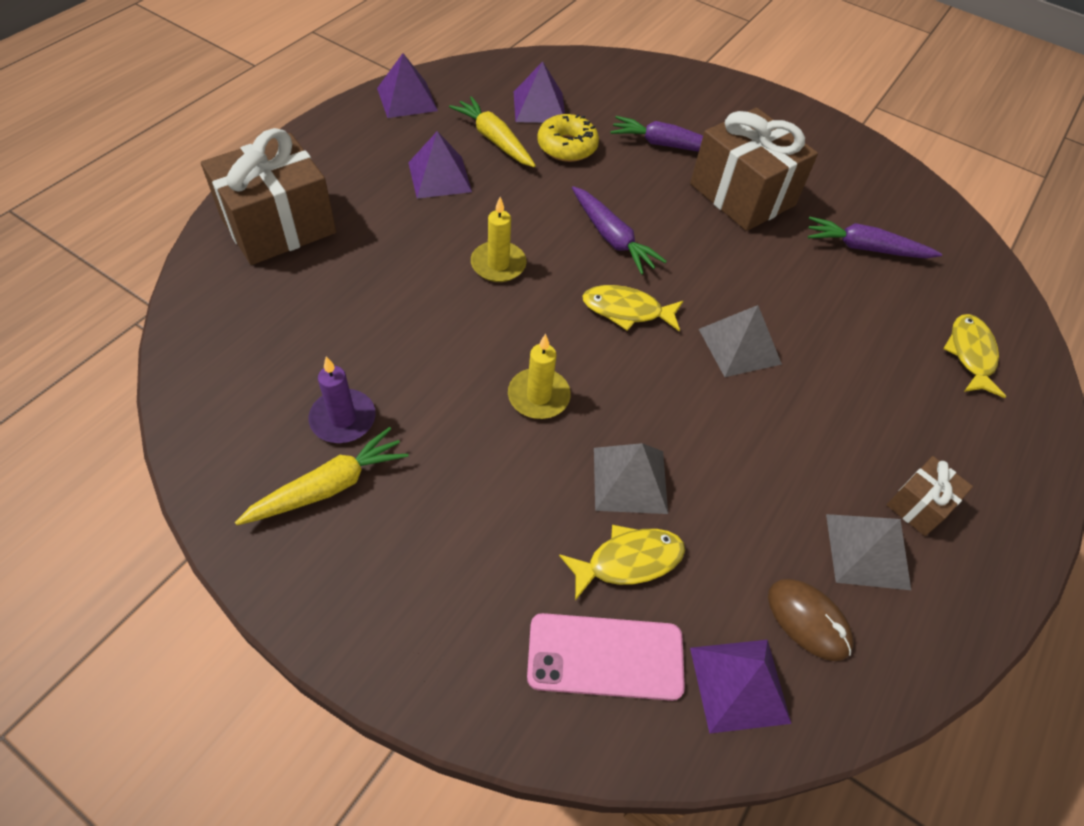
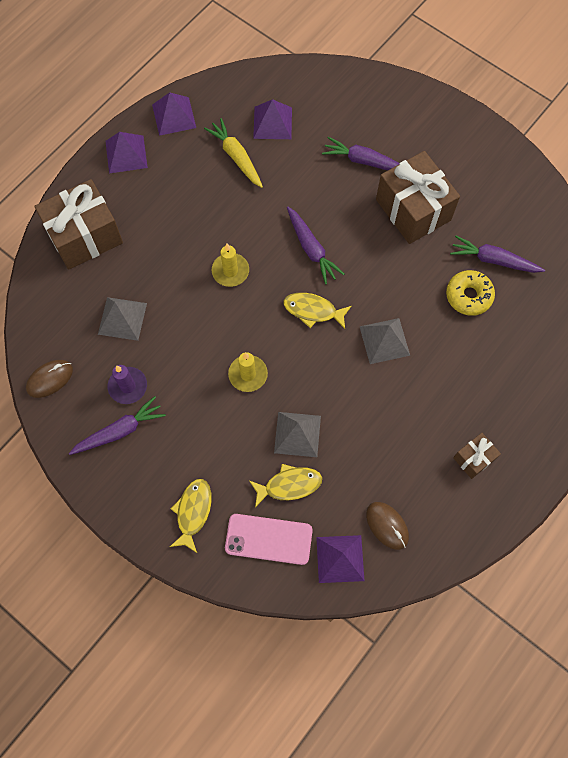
camera: 10 degrees right, 15 degrees up
yellow carrot [235,427,409,525] -> purple carrot [69,396,166,455]
purple pyramid [408,131,472,199] -> purple pyramid moved to [105,132,148,173]
yellow donut [537,114,599,162] -> yellow donut moved to [446,270,495,316]
grey pyramid [826,514,911,590] -> grey pyramid moved to [98,297,147,341]
yellow fish [943,314,1006,398] -> yellow fish moved to [170,479,212,553]
none -> brown mouse [26,360,73,398]

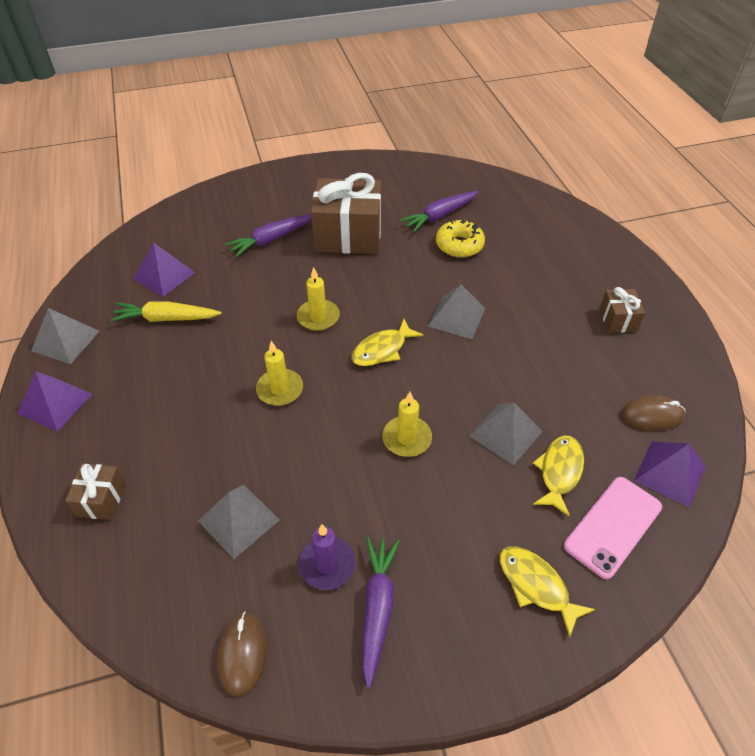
camera: 55 degrees left, 20 degrees down
brown gift [34,179,123,270] -> brown gift [65,464,126,520], size x0.49
purple pyramid [152,92,196,136] -> grey pyramid [31,308,100,364]
purple carrot [287,207,344,285] -> yellow candle [297,267,340,331]

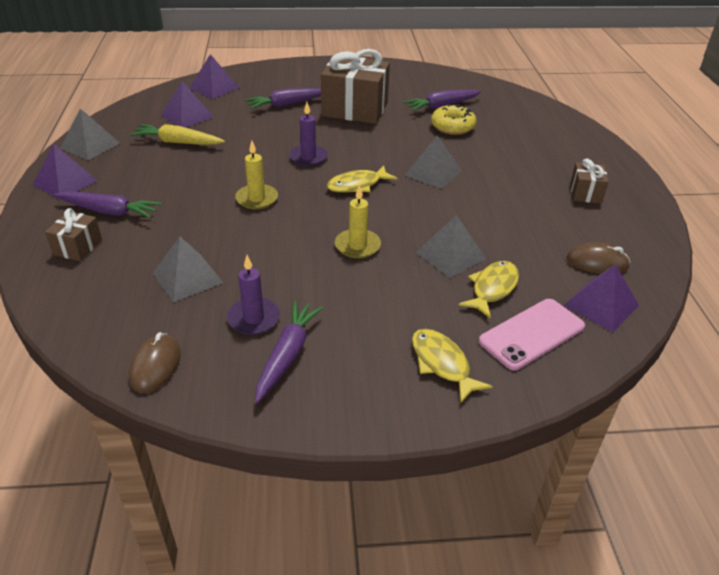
camera: 10 degrees right, 10 degrees down
yellow candle [297,267,340,331] -> purple candle [289,102,328,166]
none -> purple carrot [54,192,161,218]
none -> purple pyramid [189,54,239,99]

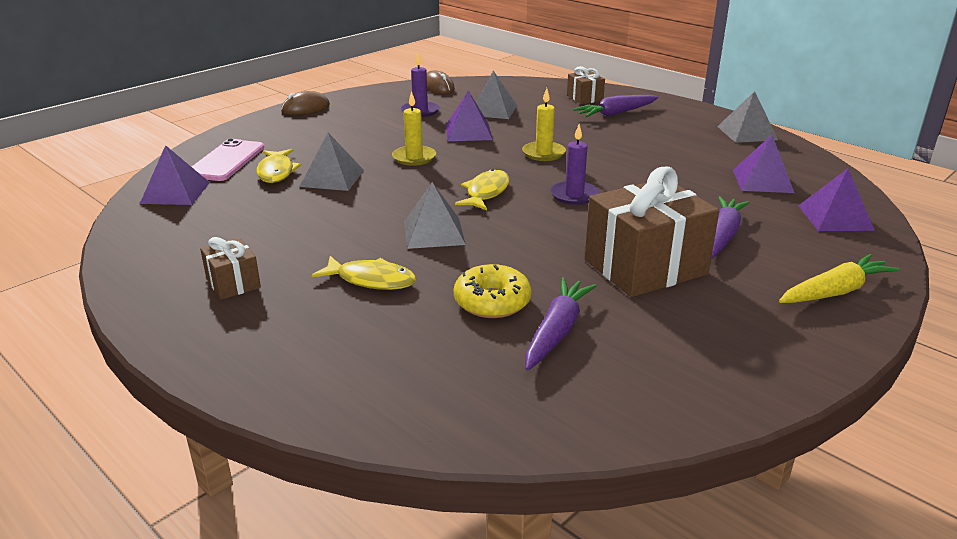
camera: 140 degrees right, 10 degrees down
purple pyramid [33,144,98,200] -> purple pyramid moved to [446,90,493,141]
yellow carrot [130,124,225,145] -> yellow carrot moved to [779,254,900,303]
purple carrot [255,300,323,403] -> none
yellow fish [412,329,493,403] -> yellow fish moved to [311,256,416,290]
brown mouse [566,242,630,274] -> brown mouse moved to [281,91,330,115]

